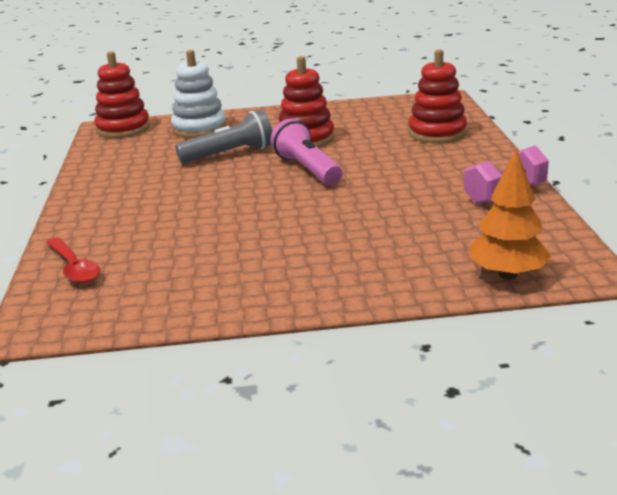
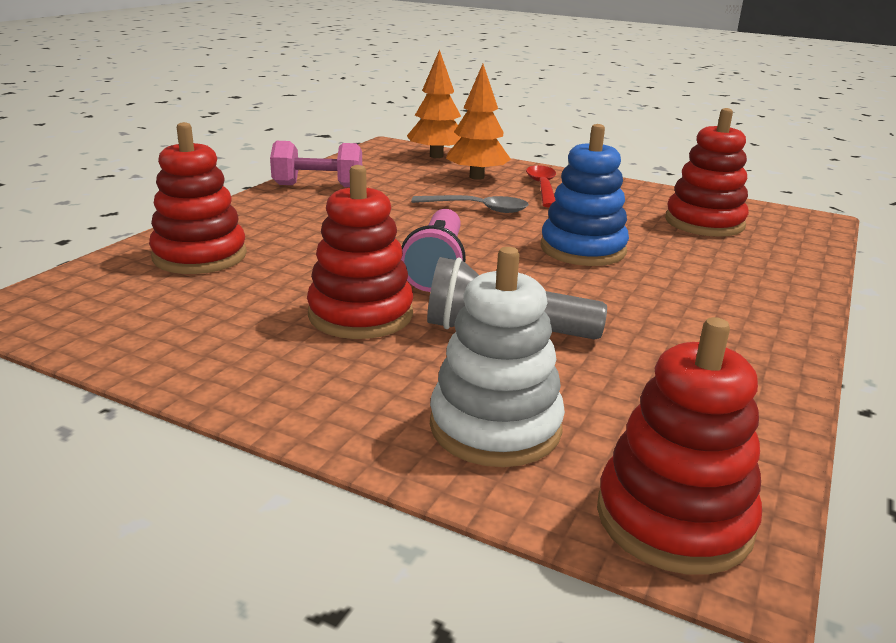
camera: 150 degrees left, 0 degrees up
red spoon [46,237,100,283] -> red spoon moved to [526,165,556,208]
none -> grey spoon [411,195,529,213]
none -> orange tree [446,64,511,180]
none -> blue stacking toy [541,124,629,266]
none -> red stacking toy [665,108,749,237]

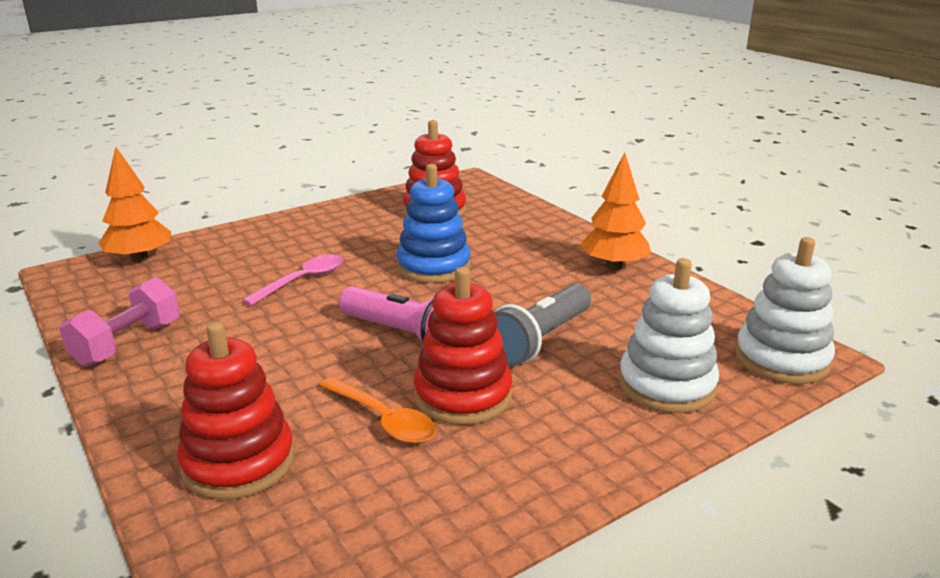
camera: 60 degrees left, 0 degrees up
grey spoon [411,195,529,213] -> pink spoon [242,254,343,306]
orange tree [446,64,511,180] -> orange tree moved to [580,152,651,270]
red spoon [526,165,556,208] -> none
red stacking toy [597,317,762,575] -> white stacking toy [735,237,835,384]
none -> orange spoon [319,377,436,444]

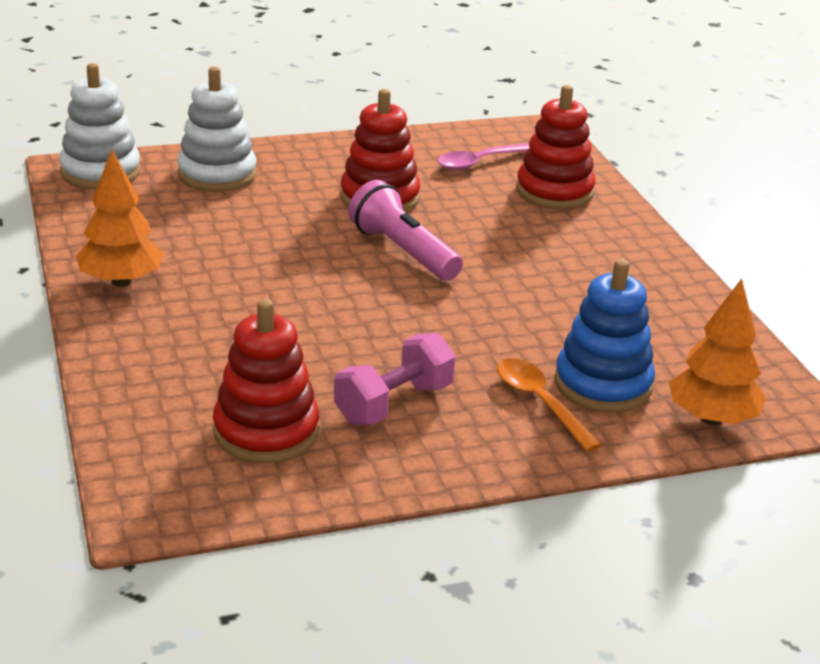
camera: 165 degrees left, 5 degrees up
pink dumbbell [59,277,180,367] -> pink dumbbell moved to [334,332,456,425]
pink spoon [242,254,343,306] -> pink spoon moved to [437,143,529,170]
orange spoon [319,377,436,444] -> orange spoon moved to [497,358,602,452]
blue stacking toy [396,164,471,283] -> blue stacking toy moved to [554,259,655,413]
grey flashlight [494,284,591,366] -> none

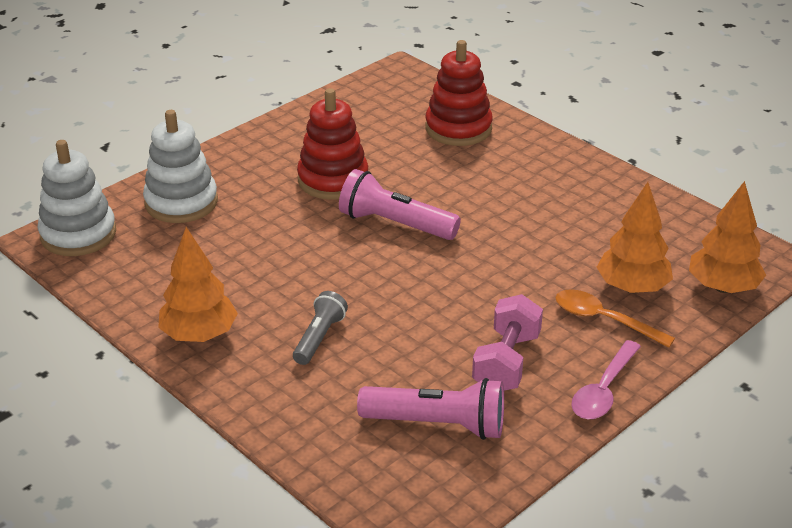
camera: 25 degrees left, 5 degrees up
red stacking toy [213,299,319,464] -> pink flashlight [357,378,504,440]
pink spoon [437,143,529,170] -> pink spoon moved to [571,340,641,419]
blue stacking toy [554,259,655,413] -> orange tree [596,182,673,293]
none -> grey flashlight [293,291,348,365]

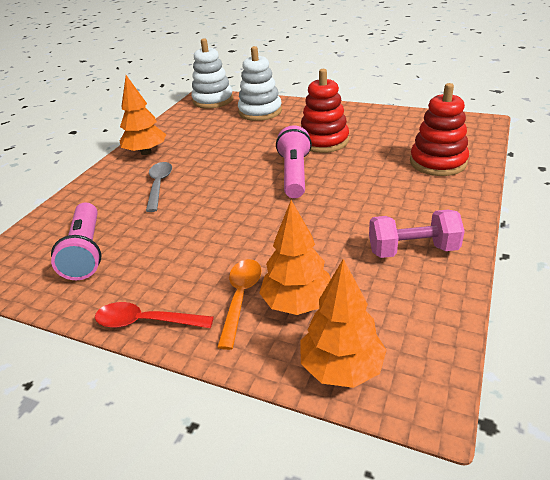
camera: 70 degrees right, 0 degrees up
grey flashlight [293,291,348,365] -> grey spoon [146,162,172,212]
pink dumbbell [472,294,543,391] -> pink dumbbell moved to [369,210,465,258]
pink spoon [571,340,641,419] -> red spoon [95,302,214,328]

